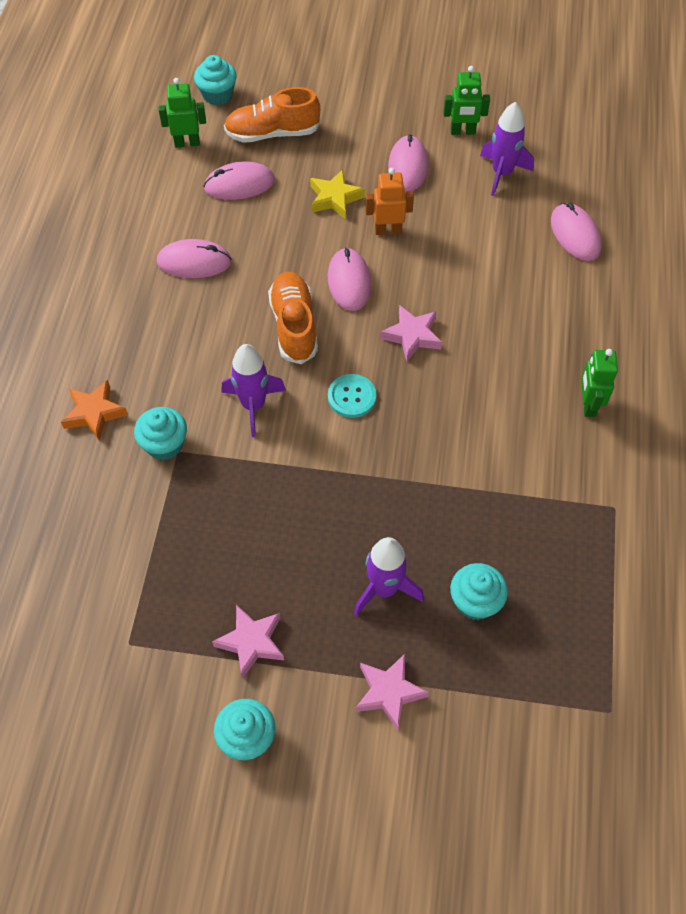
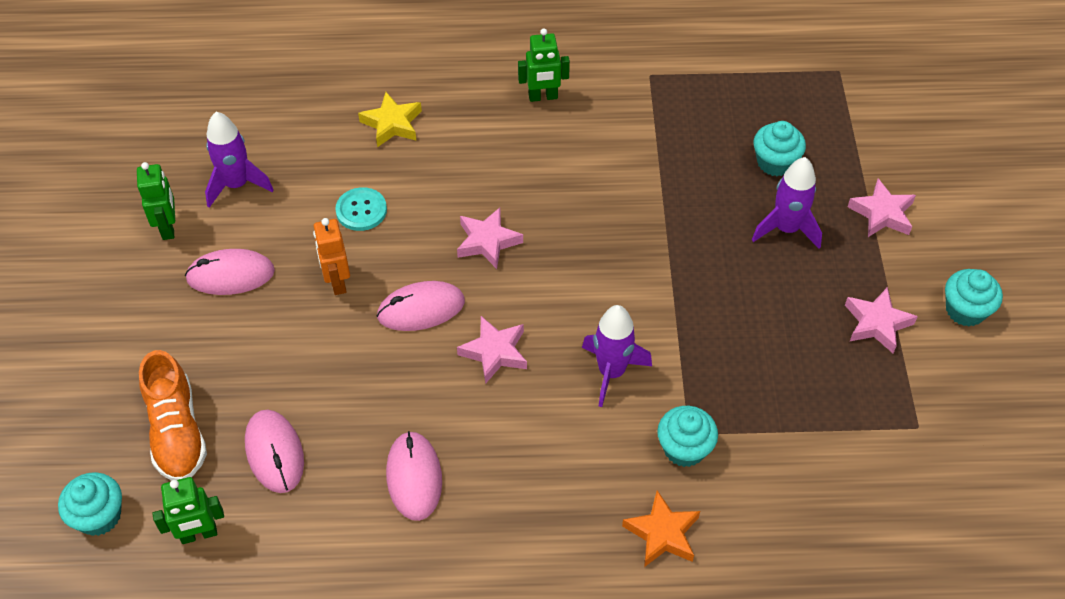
camera: 100 degrees left, 5 degrees down
green robot [159,78,206,147] -> green robot turned 90 degrees counterclockwise [152,477,224,544]
orange shoe [268,272,318,364] -> pink star [457,316,527,383]
yellow star [310,169,365,219] -> yellow star moved to [358,92,422,147]
turquoise button [328,374,376,418] -> turquoise button moved to [335,187,387,231]
pink mouse [551,203,602,261] -> none

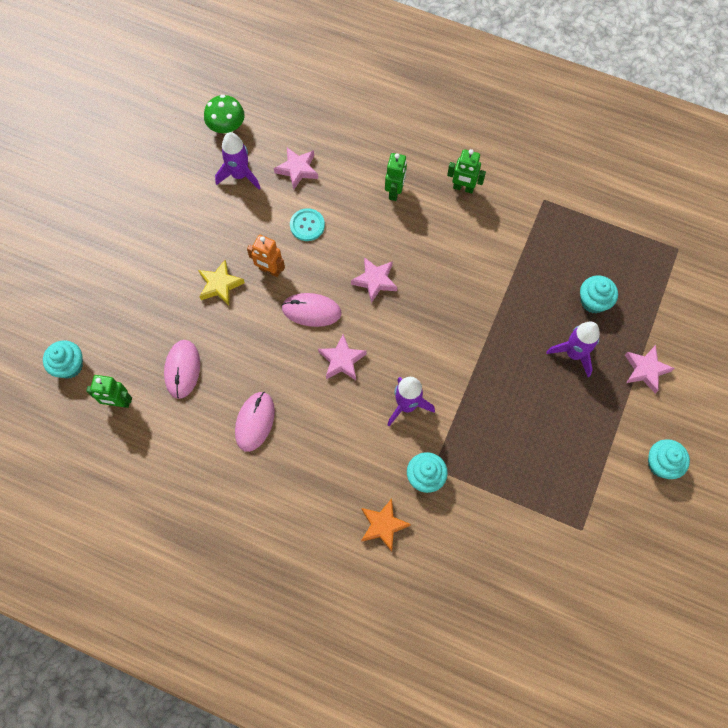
camera: 25 degrees right, 15 degrees up
green robot [137,162,175,240] -> green robot moved to [385,153,407,201]
orange shoe [139,350,207,481] -> none
pink mouse [185,249,275,295] -> none
orange robot [313,218,350,295] -> orange robot turned 75 degrees counterclockwise [247,235,285,277]
yellow star [358,92,422,147] -> yellow star moved to [198,260,245,305]
pink star [845,287,918,353] -> pink star moved to [274,147,318,189]
none -> green mushroom [204,95,245,134]

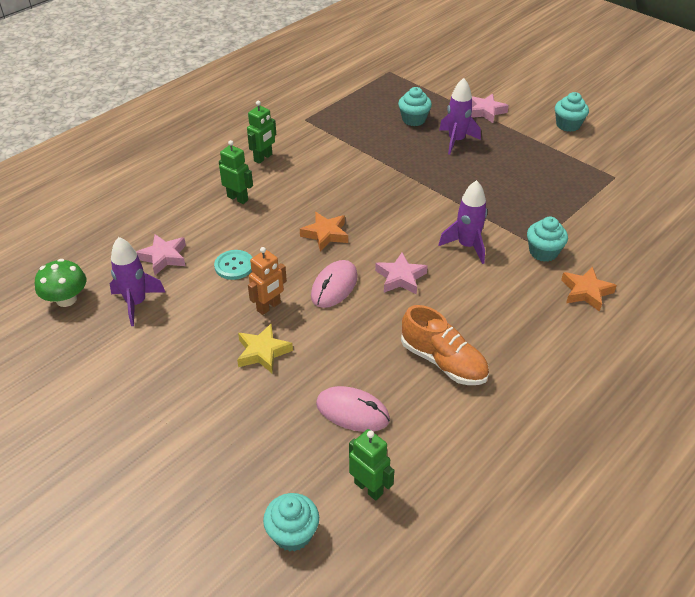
camera: 70 degrees left, 25 degrees down
green robot [86,375,132,408] -> green robot turned 75 degrees counterclockwise [349,429,395,501]
pink mouse [235,392,275,452] -> orange shoe [401,305,489,385]
pink star [351,257,397,303] -> orange star [300,212,348,251]

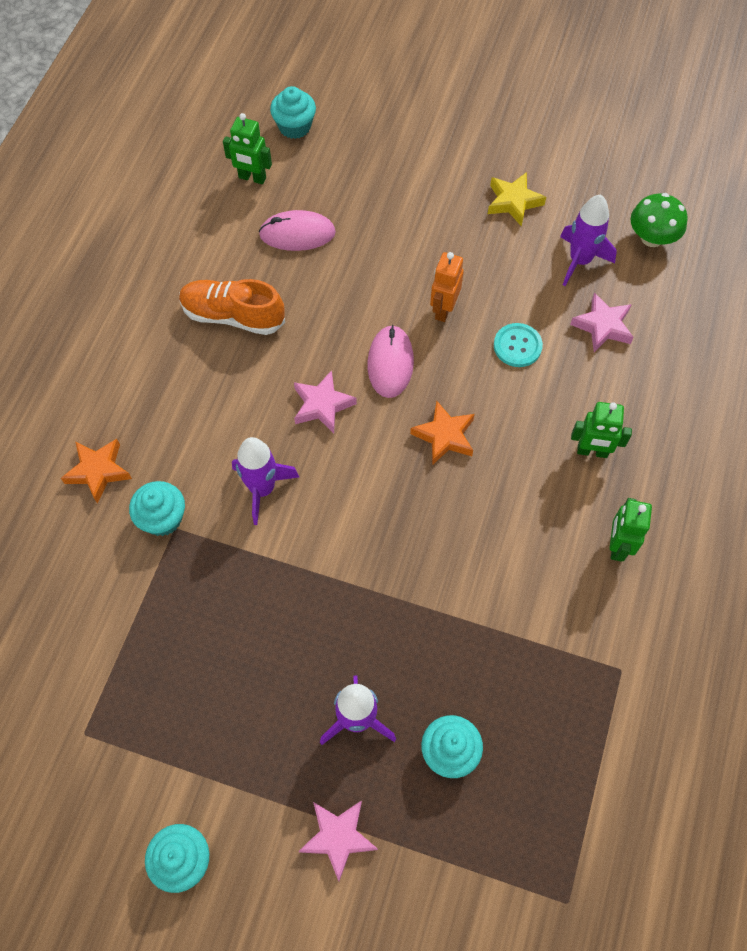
camera: 155 degrees right, 20 degrees up
yellow star [237,324,293,373] -> yellow star moved to [488,172,546,227]

